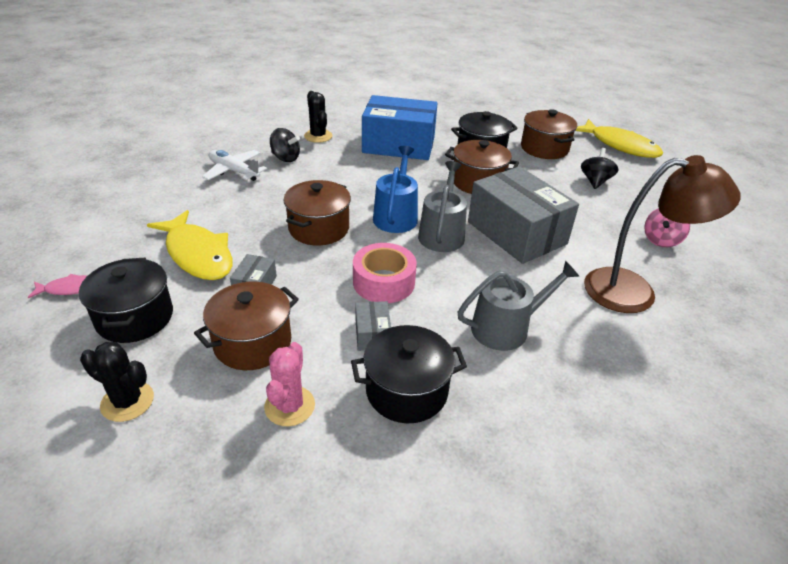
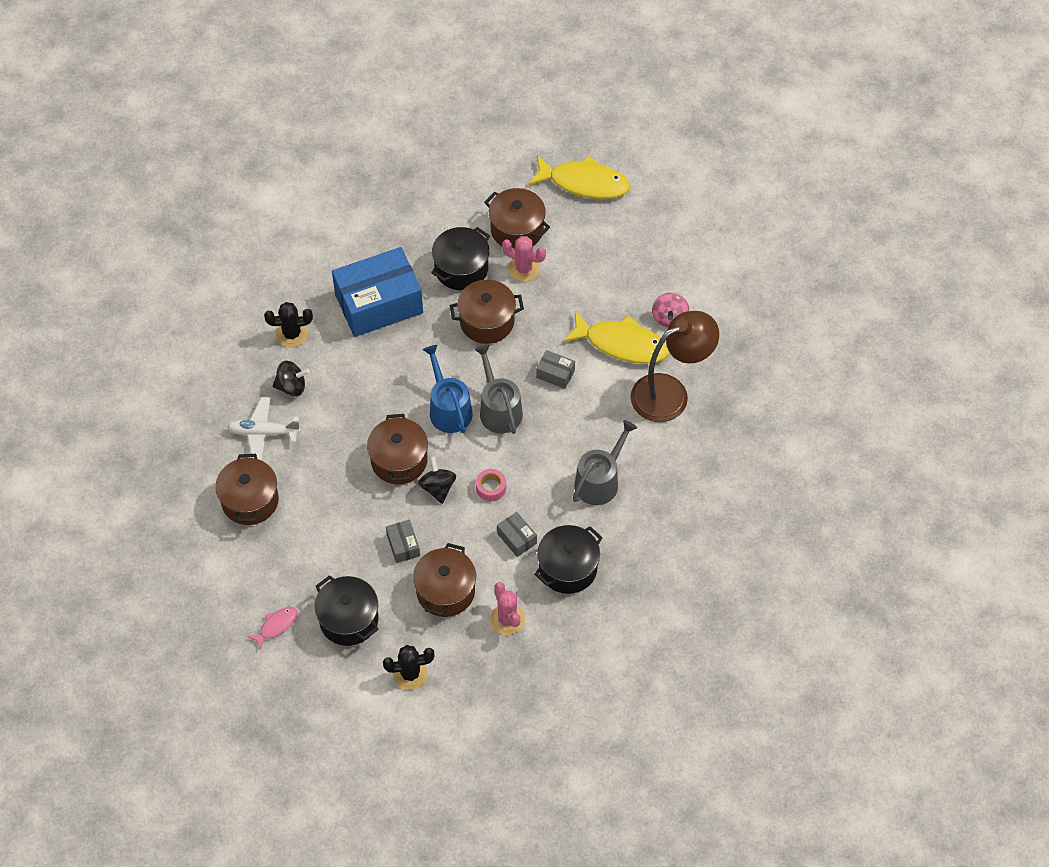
camera: 30 degrees left, 20 degrees up
yellow fish [147,210,233,280] -> yellow fish moved to [563,311,669,364]
black cactus [304,91,333,143] -> black cactus turned 45 degrees counterclockwise [264,302,313,348]
pink tape [353,243,417,303] -> pink tape [476,469,506,501], size x0.57
grey box [468,166,579,264] -> grey box [536,350,575,389], size x0.42
black spinning top [581,148,619,189] -> black spinning top moved to [418,456,456,504]
none -> brown pot [215,454,279,525]
none -> pink cactus [502,236,546,281]

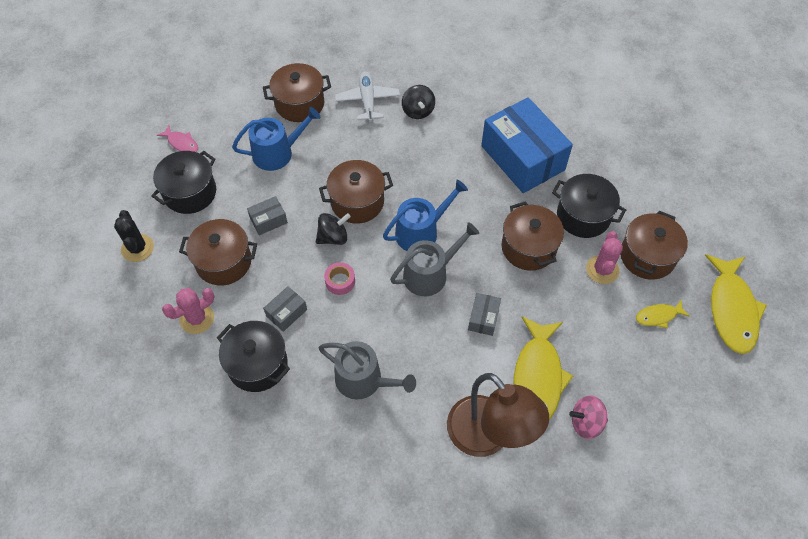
camera: 80 degrees right, 0 degrees up
black cactus [264,302,313,348] -> none
none -> blue watering can [232,107,320,171]
none -> yellow fish [636,299,690,328]

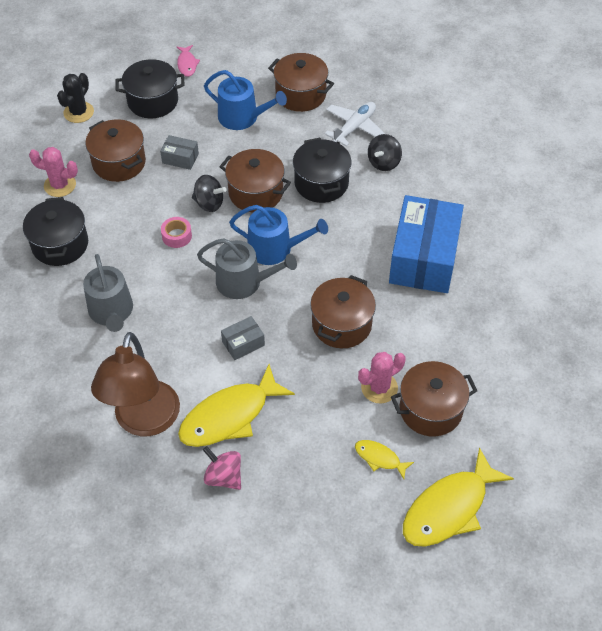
camera: 45 degrees right, 5 degrees down
grey box [263,286,307,332] -> none
black pot [552,174,626,238] -> black pot moved to [293,137,352,203]

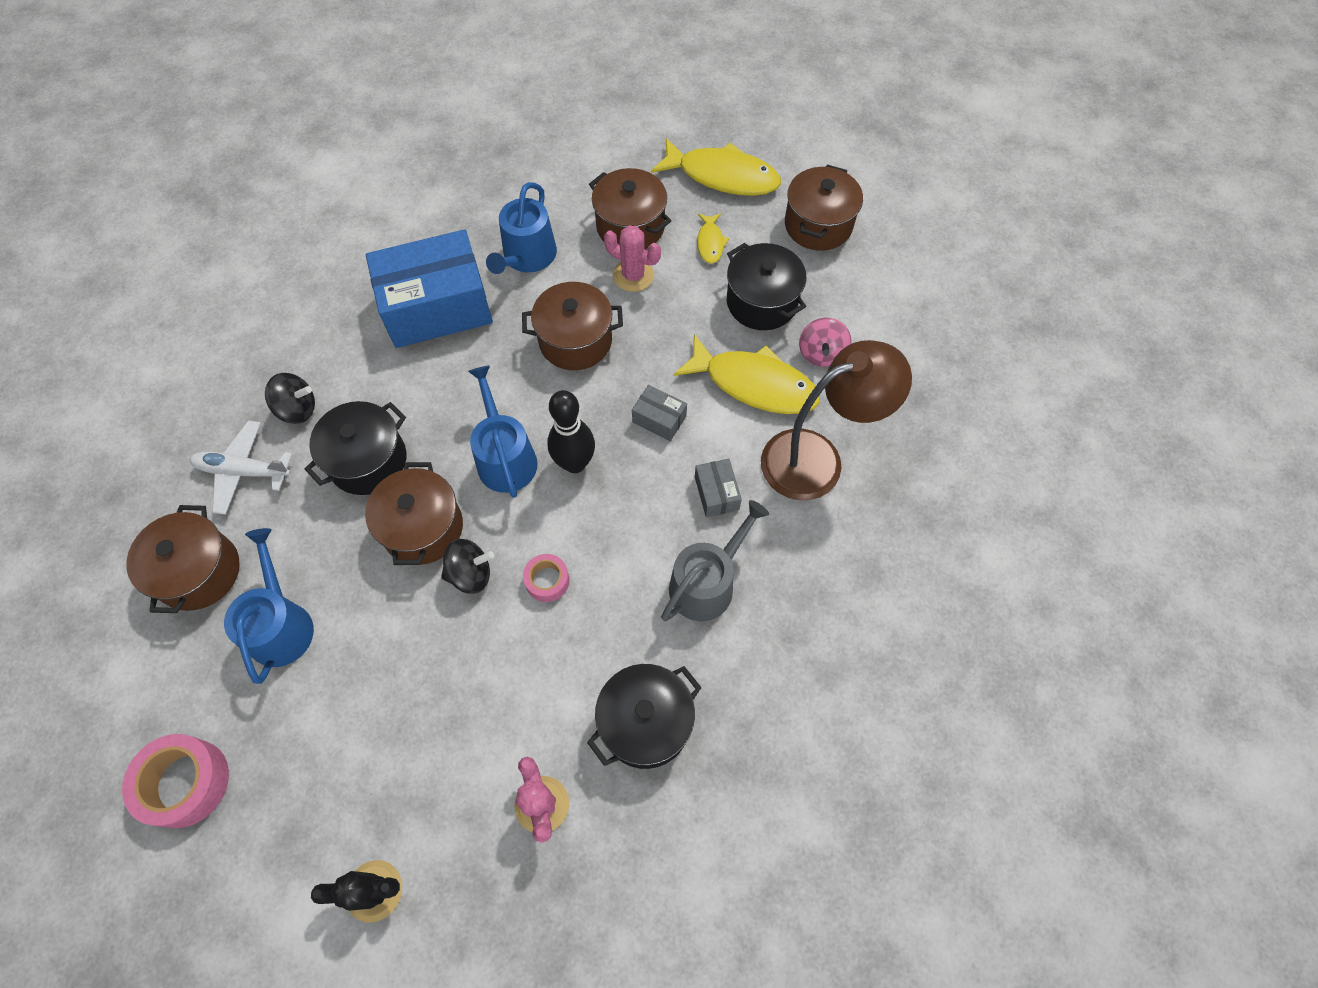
camera: 120 degrees left, 10 degrees up
brown pot [85,119,146,182] -> brown pot moved to [785,165,863,251]
black pot [116,59,185,118] -> black pot moved to [727,243,806,330]
grey box [160,135,199,170] -> grey box moved to [695,459,742,517]
pink fish [177,45,200,77] -> pink tape [122,734,229,828]
black spinning top [192,175,227,212] -> black spinning top turned 90 degrees clockwise [441,539,494,594]
grey watering can [197,238,297,299] -> black bowling pin [547,390,595,473]
none -> blue watering can [486,182,557,274]

